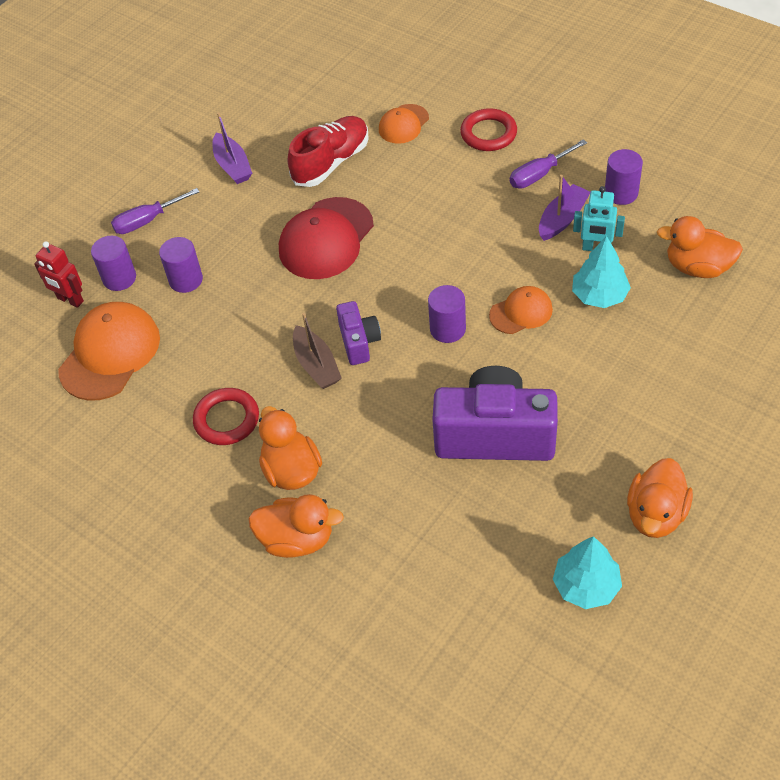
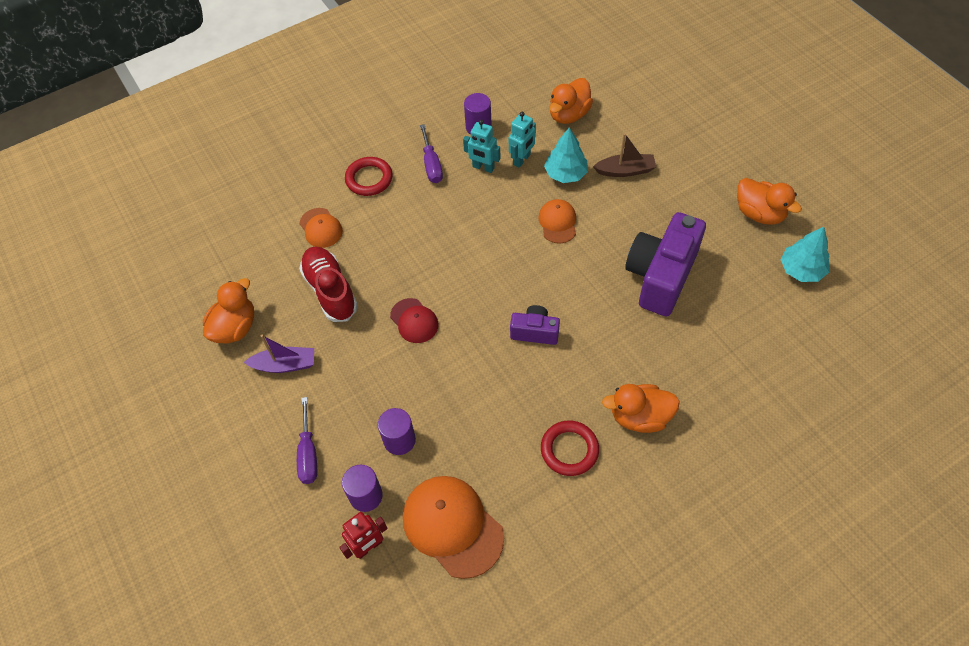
camera: 70 degrees left, 5 degrees up
orange duck [248,494,344,558] -> orange duck moved to [203,278,254,343]
red cap [279,197,374,279] -> red cap [390,298,438,343], size x0.56
brown boat [293,313,342,389] -> brown boat moved to [593,133,656,177]
purple cylinder [428,285,466,343] -> none
purple boat [539,175,591,241] -> turquoise robot [463,120,501,173]

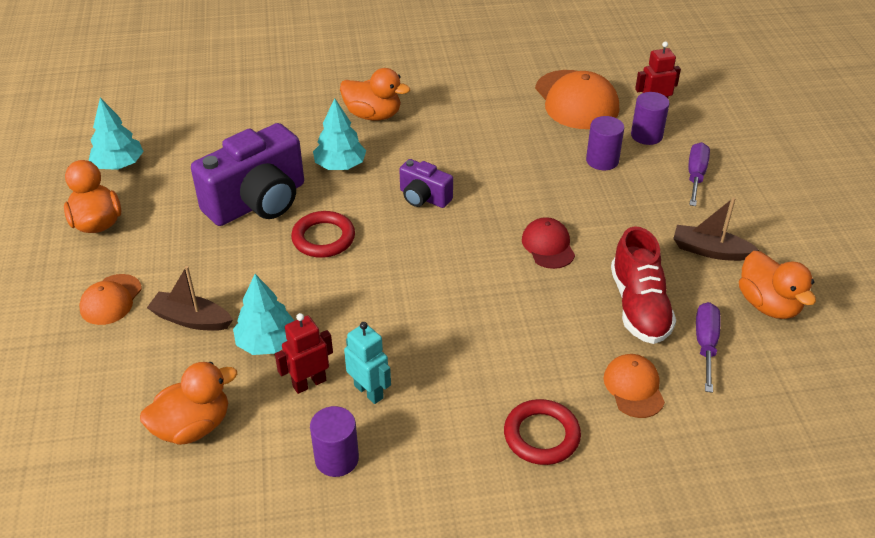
camera: 160 degrees left, 15 degrees down
orange duck [203,278,254,343] -> orange duck turned 75 degrees counterclockwise [739,251,816,319]
purple boat [244,335,314,373] -> brown boat [673,197,759,261]
purple screwdriver [420,124,443,183] -> purple screwdriver moved to [696,302,721,393]
turquoise robot [509,112,536,168] -> red robot [275,313,333,394]
orange cap [539,199,576,243] -> orange cap moved to [79,274,142,325]
red ring [541,421,599,476] -> red ring moved to [291,211,355,258]
none -> turquoise tree [313,98,366,170]

